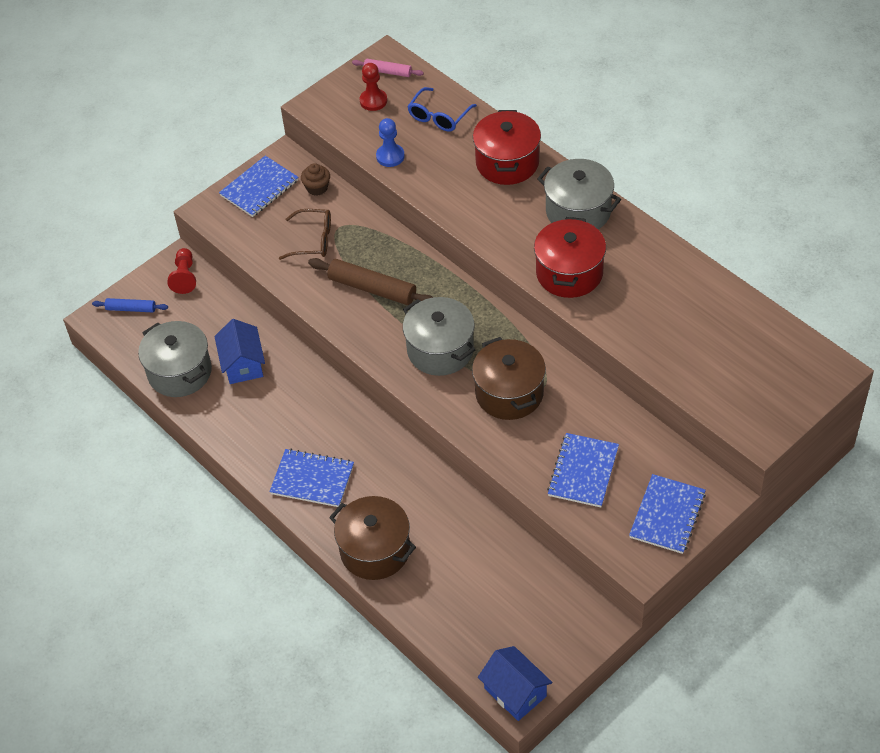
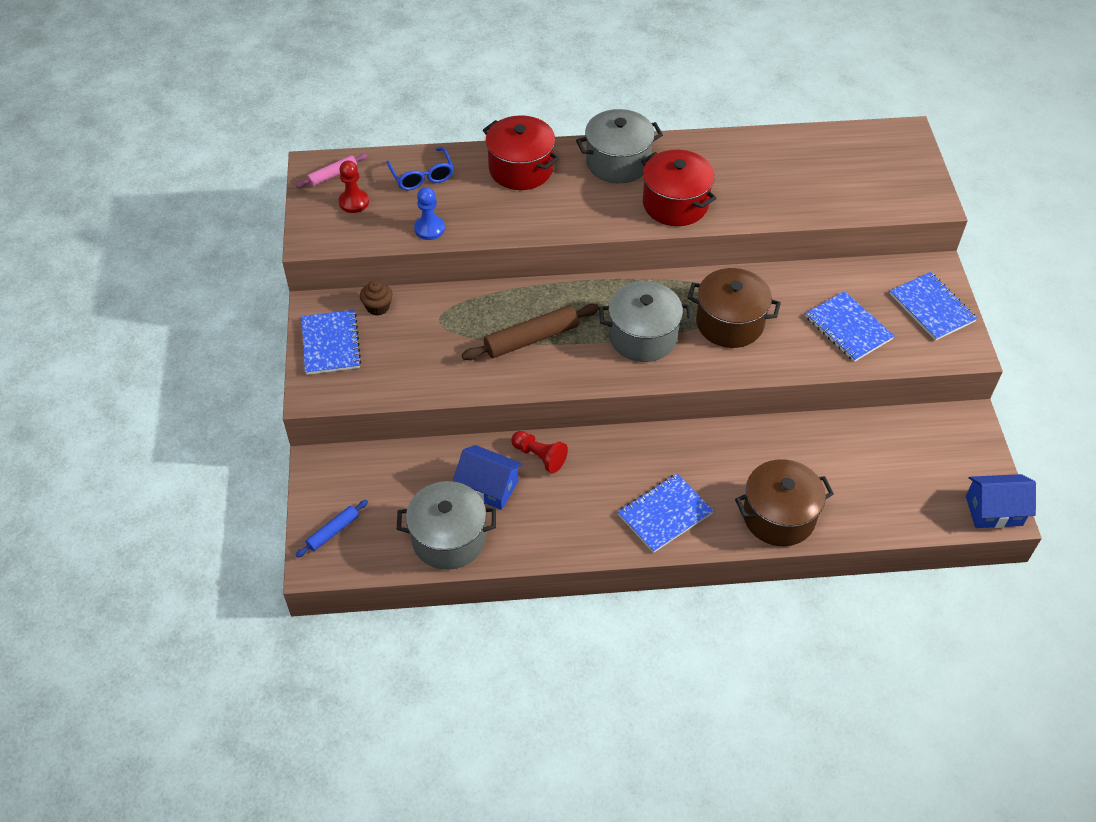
camera: 55 degrees left, 0 degrees up
red pawn [167,248,196,294] -> red pawn moved to [511,431,568,473]
brown glasses [279,209,331,260] -> none

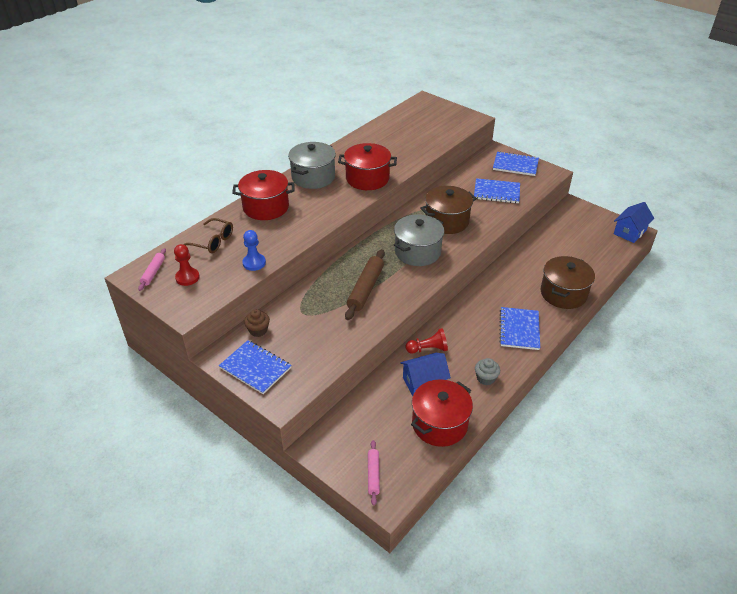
camera: 45 degrees left, 10 degrees down
blue rolling pin [295,500,368,558] -> pink rolling pin [368,440,380,506]
blue glasses [386,147,454,191] -> brown glasses [183,218,233,253]
grey pot [397,481,496,570] -> red pot [411,379,473,447]
none -> grey cupcake [475,358,500,385]

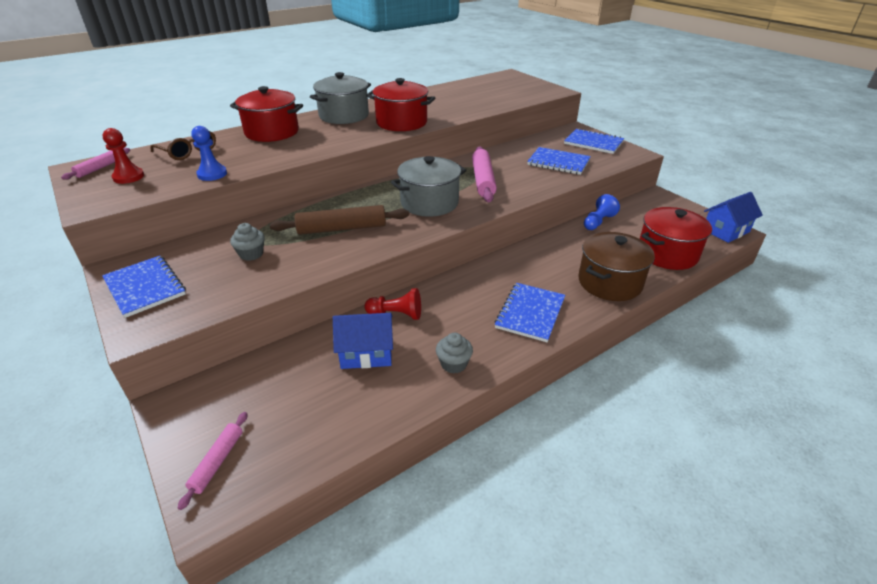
camera: 15 degrees right, 5 degrees down
brown cupcake [244,309,270,337] -> none
brown rolling pin [345,249,385,320] -> brown rolling pin turned 45 degrees clockwise [270,205,409,235]
red pot [411,379,473,447] -> red pot moved to [640,207,712,270]
brown pot [421,186,477,234] -> pink rolling pin [472,146,497,202]
none -> grey cupcake [230,223,265,261]
none -> blue pawn [584,194,620,230]

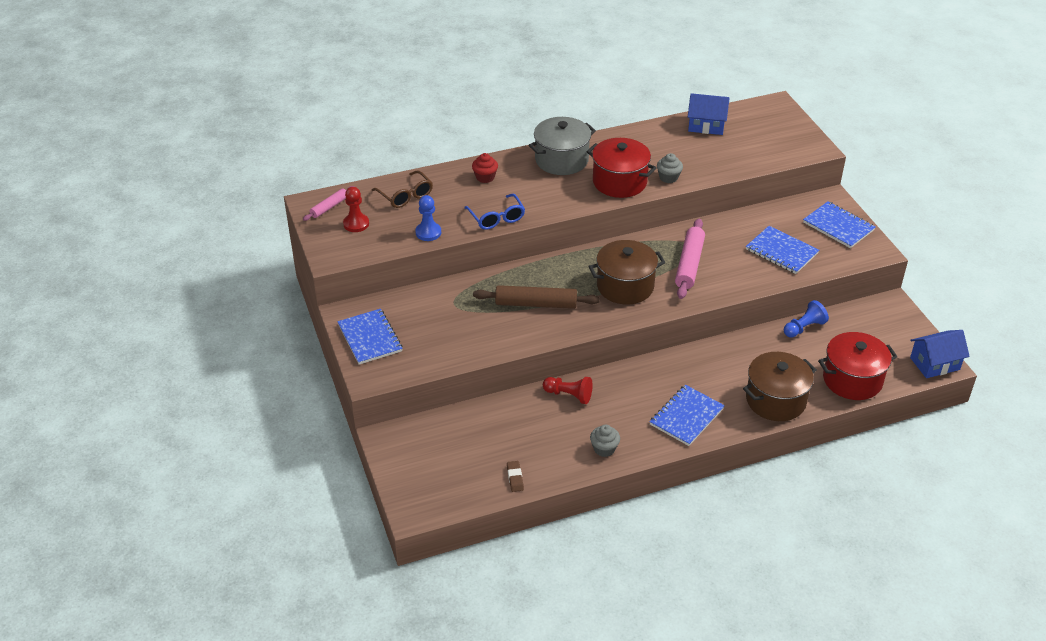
camera: 15 degrees right, 5 degrees up
pink rolling pin [178,412,248,510] -> none
red pot [230,86,303,142] -> red cupcake [472,153,498,183]
grey cupcake [230,223,265,261] -> grey cupcake moved to [657,153,683,183]
blue house [333,313,393,369] -> blue house moved to [688,93,730,135]
grey pot [391,156,467,217] -> brown pot [588,240,665,304]
none -> blue glasses [464,194,525,230]
none -> brown eraser [507,461,524,492]

